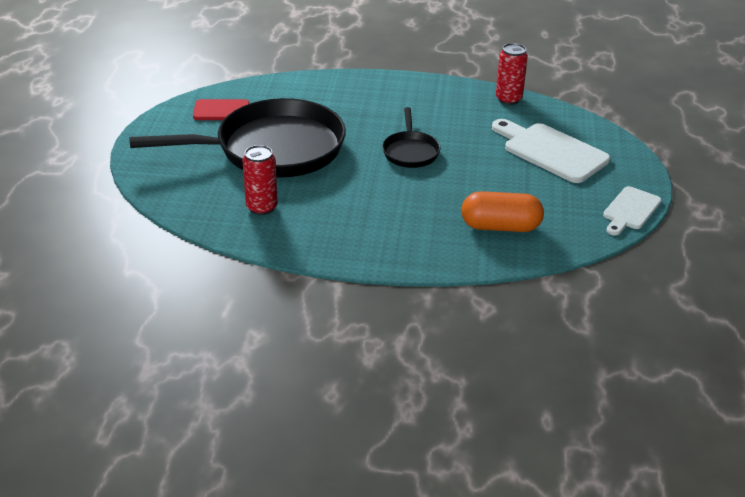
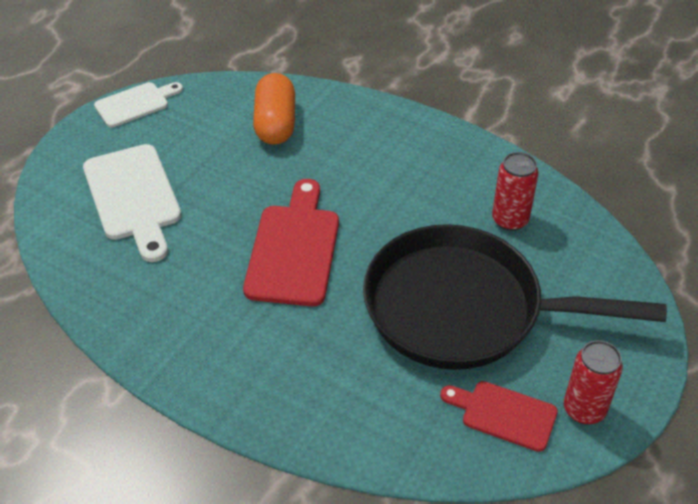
camera: 155 degrees left, 10 degrees up
black pan [382,107,440,168] -> red cutting board [243,179,339,306]
orange capsule [461,191,544,232] -> orange capsule turned 60 degrees clockwise [253,73,295,145]
red can [496,43,528,105] -> red can moved to [564,340,623,425]

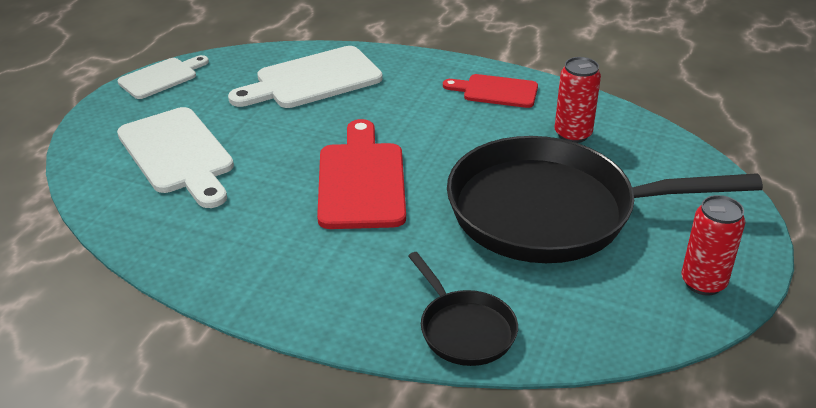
camera: 10 degrees left, 10 degrees down
orange capsule [253,73,295,145] -> white cutting board [228,46,383,108]
red cutting board [440,381,558,452] -> red cutting board moved to [443,74,538,108]
none -> black pan [408,252,518,366]

